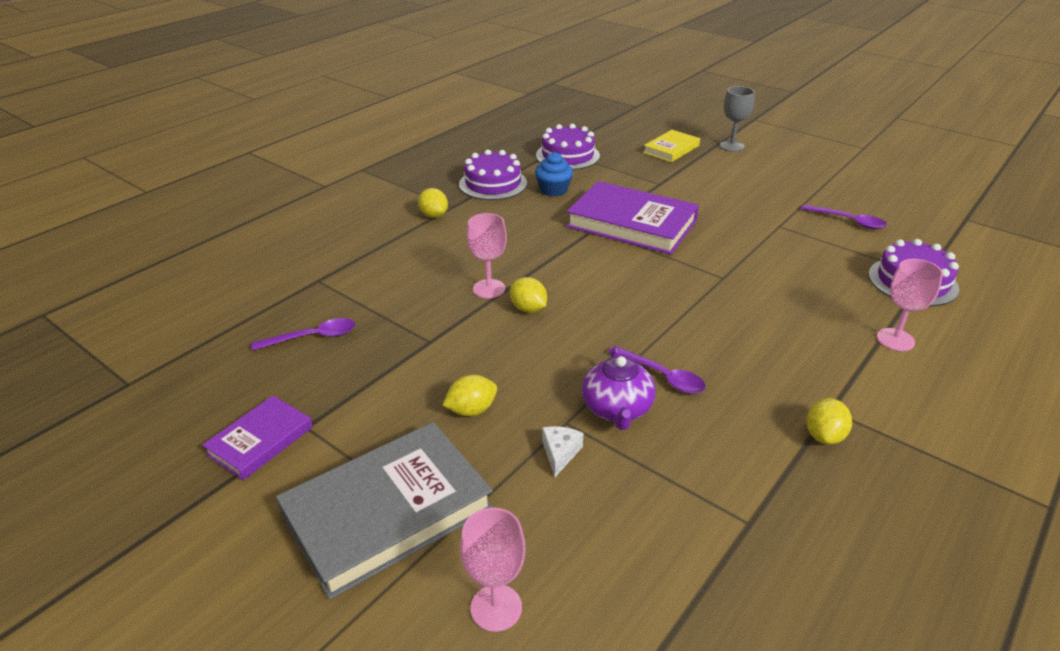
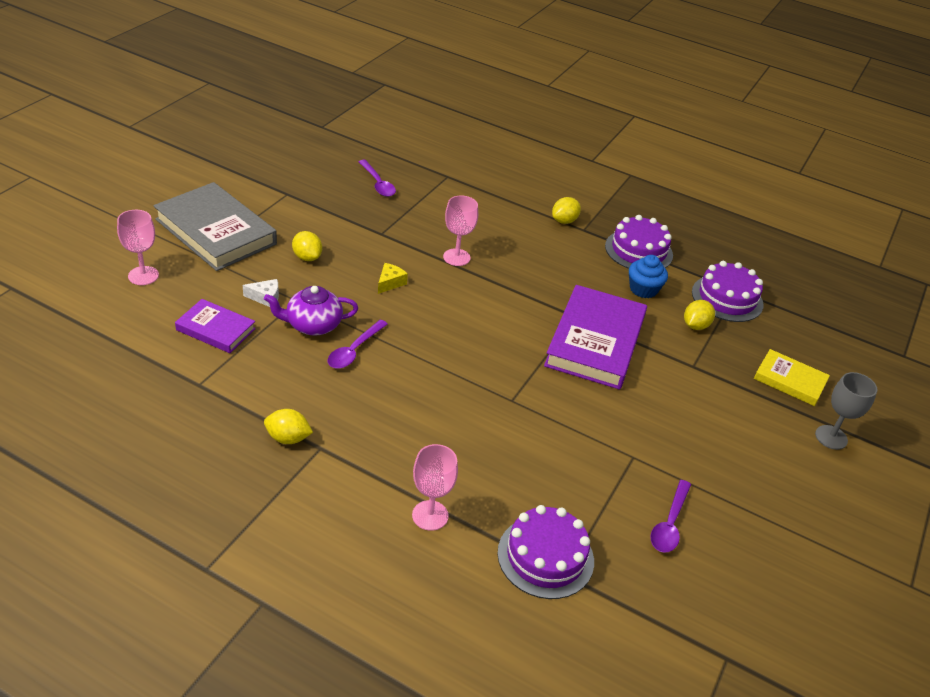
camera: 75 degrees right, 5 degrees up
purple book [202,395,313,480] -> purple book moved to [175,299,256,353]
yellow lemon [510,277,547,313] -> yellow lemon moved to [684,300,715,330]
none -> yellow cheese [378,263,408,294]

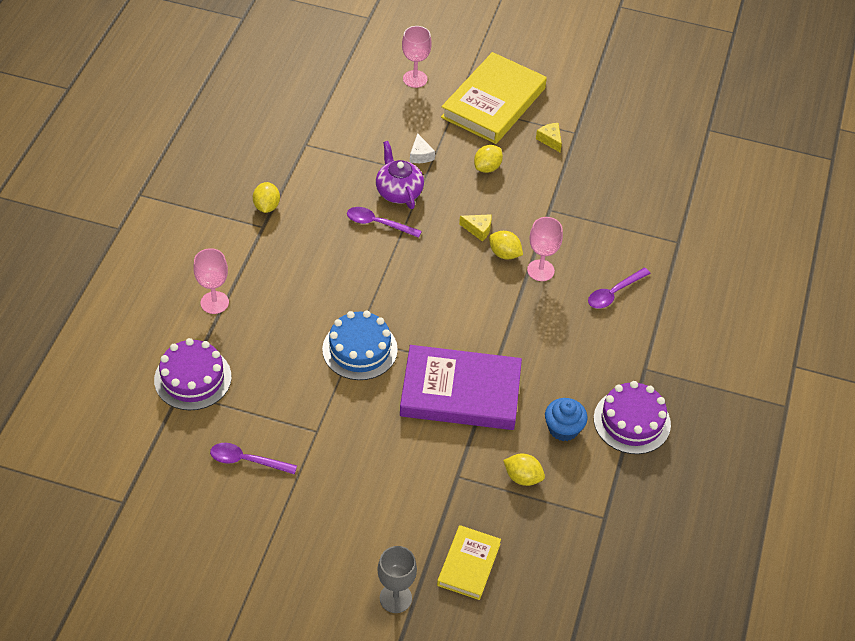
camera: 80 degrees right, 10 degrees up
grey book [153,182,277,271] -> yellow book [441,52,547,144]
purple book [175,299,256,353] -> none
purple spoon [358,160,396,197] -> purple spoon moved to [588,268,651,308]
yellow lemon [552,197,581,224] -> yellow lemon moved to [489,231,523,259]
purple cake [692,261,764,322] -> none
none -> blue cake [322,311,398,380]
none -> yellow cheese [536,123,562,152]

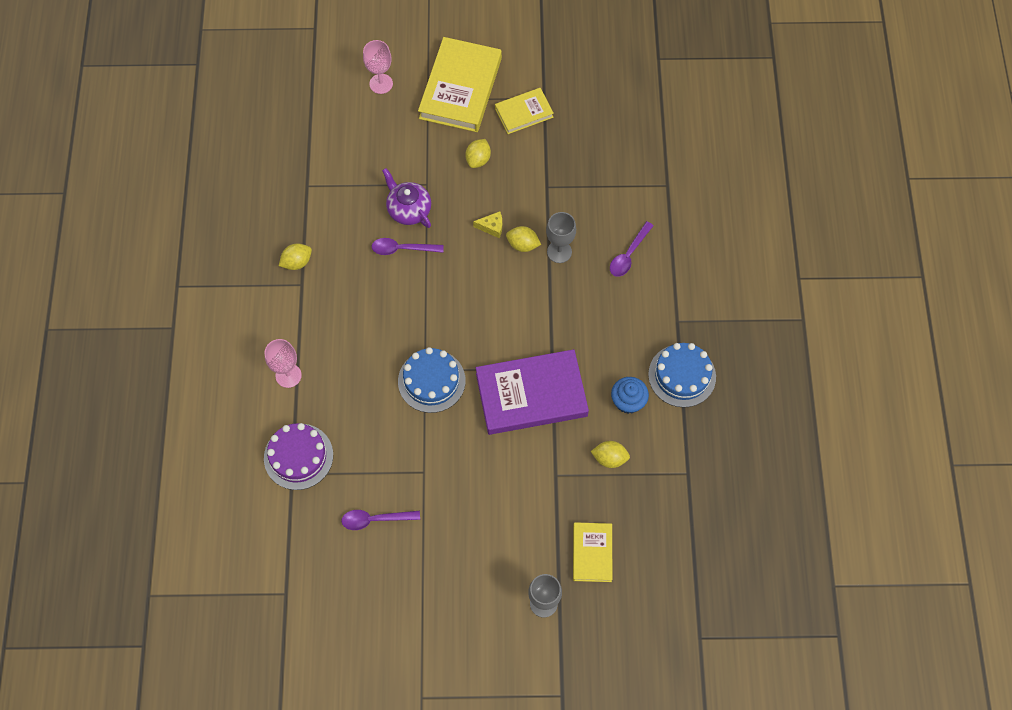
camera: 15 degrees left, 15 degrees up
yellow lemon [253,182,280,213] -> yellow lemon turned 75 degrees clockwise [279,244,312,270]
white cheese [410,133,435,163] -> none
pink goblet [527,217,563,281] -> grey goblet [546,212,576,263]
yellow cheese [536,123,562,152] -> yellow book [495,88,554,134]
purple cake [594,381,671,454] -> blue cake [648,343,716,408]

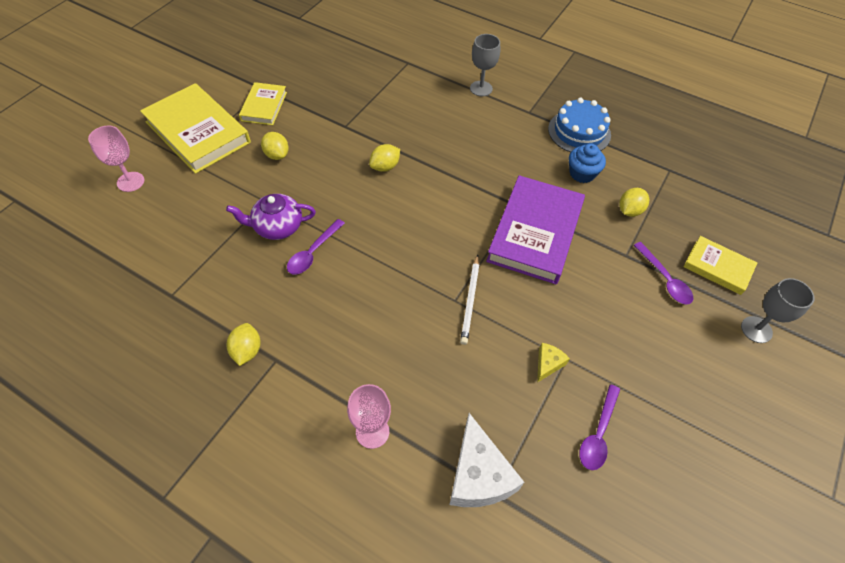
camera: 60 degrees left, 10 degrees down
purple cake [264,423,333,490] -> white cheese [449,413,524,507]
blue cake [398,347,466,413] -> white pencil [460,255,479,345]
yellow cheese [473,211,502,238] -> yellow cheese moved to [537,343,570,383]
grey goblet [546,212,576,263] -> grey goblet moved to [470,34,500,96]
purple spoon [610,221,654,277] -> purple spoon moved to [634,242,693,305]

